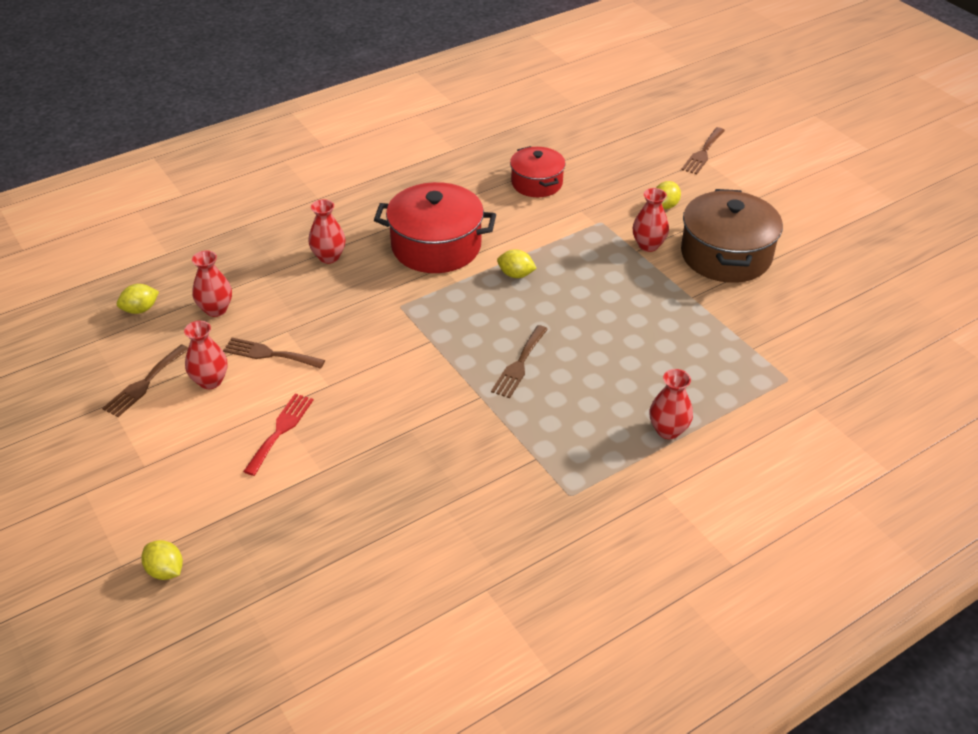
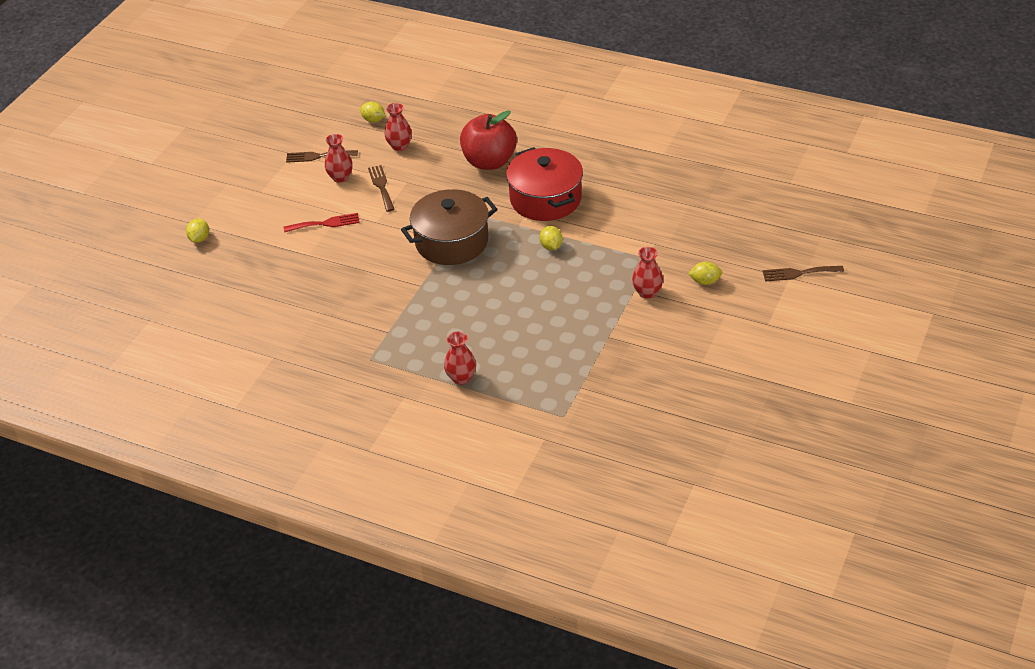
camera: 60 degrees right, 0 degrees up
red vase [308,199,346,264] -> red apple [460,111,517,170]
brown fork [491,325,548,398] -> none
red pot [510,146,565,197] -> none
brown pot [681,189,783,283] -> brown pot moved to [401,189,498,265]

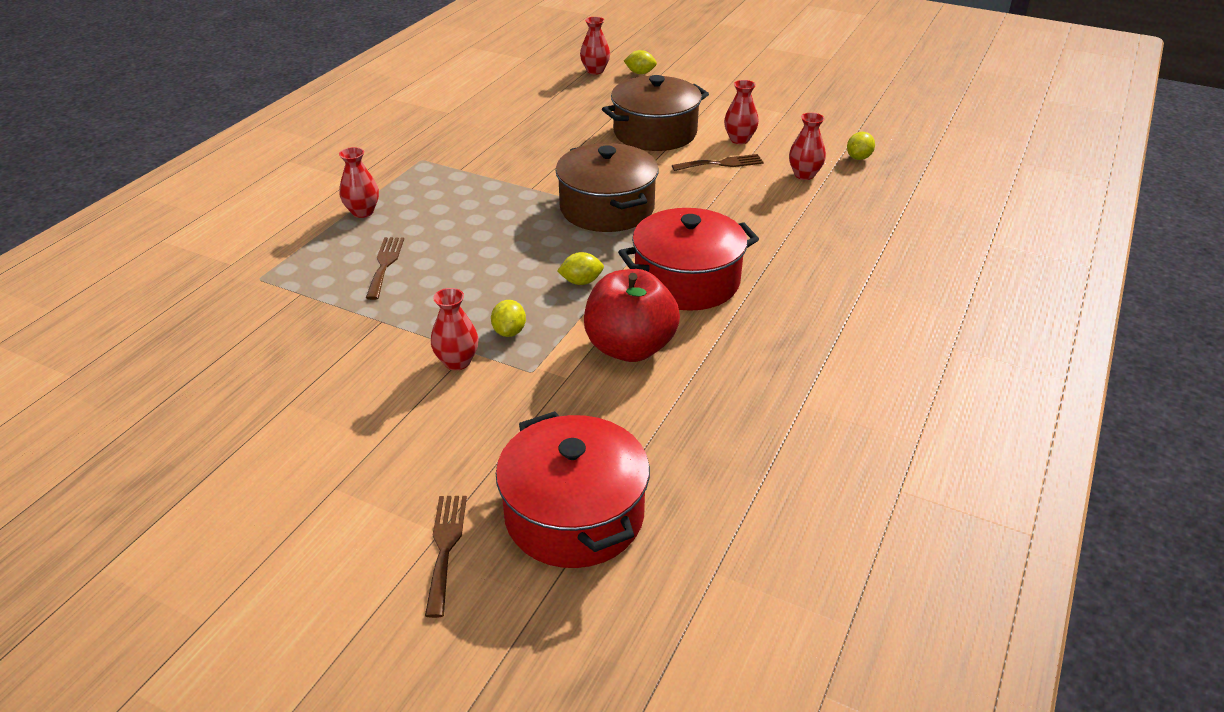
camera: 90 degrees right, 5 degrees down
red fork [284,213,360,232] -> brown pot [602,75,709,151]
brown fork [286,150,358,163] -> brown fork moved to [366,237,404,300]
red apple [460,111,517,170] -> red apple moved to [584,269,680,362]
yellow lemon [688,261,722,285] -> yellow lemon moved to [491,300,526,337]
none -> red pot [496,411,650,568]
none -> red vase [580,17,610,75]

